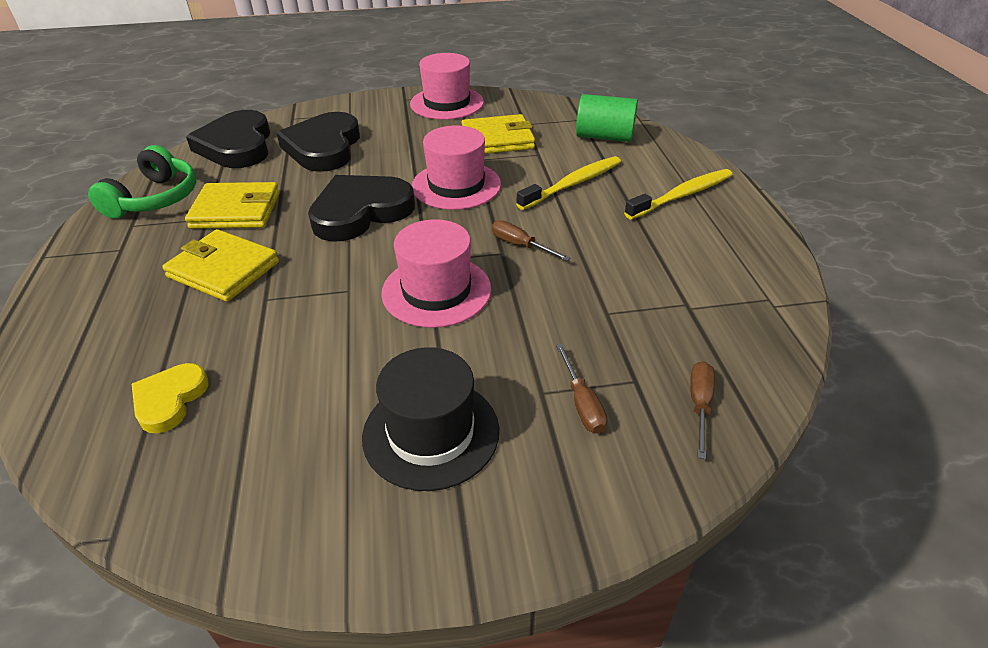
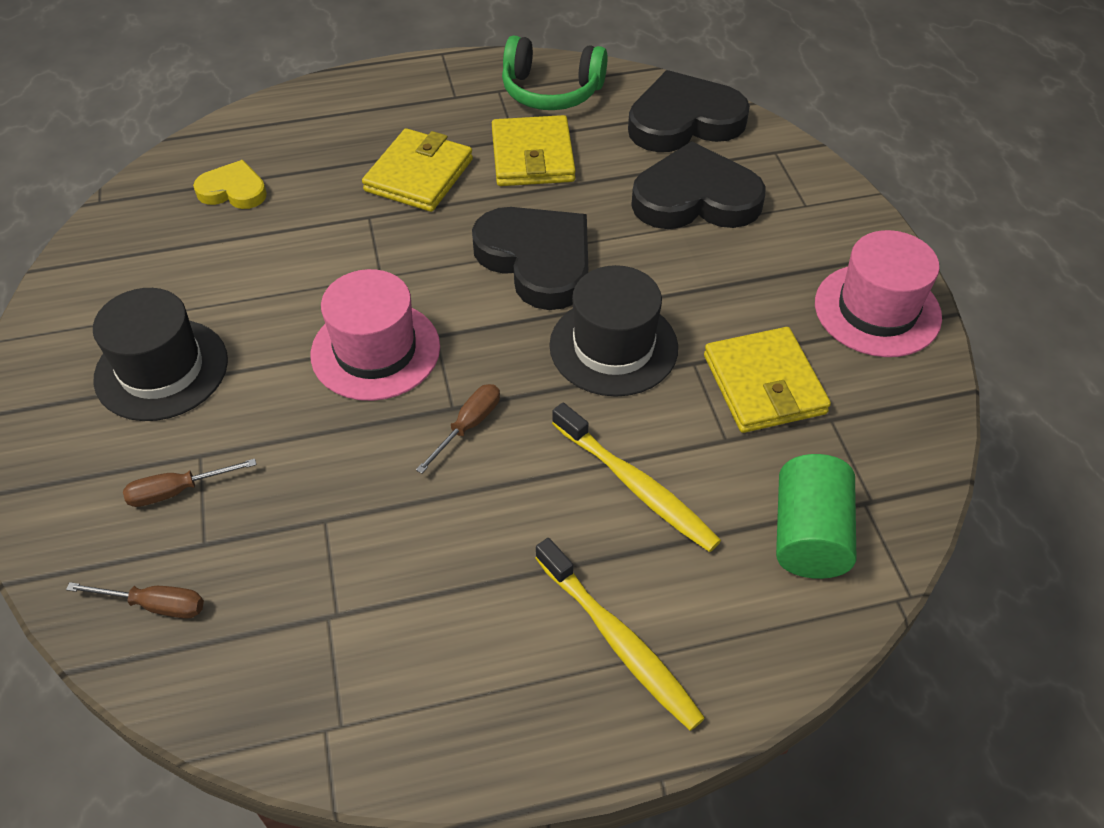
camera: 85 degrees right, 10 degrees up
pink hat [412,125,501,210] -> black hat [549,265,678,397]

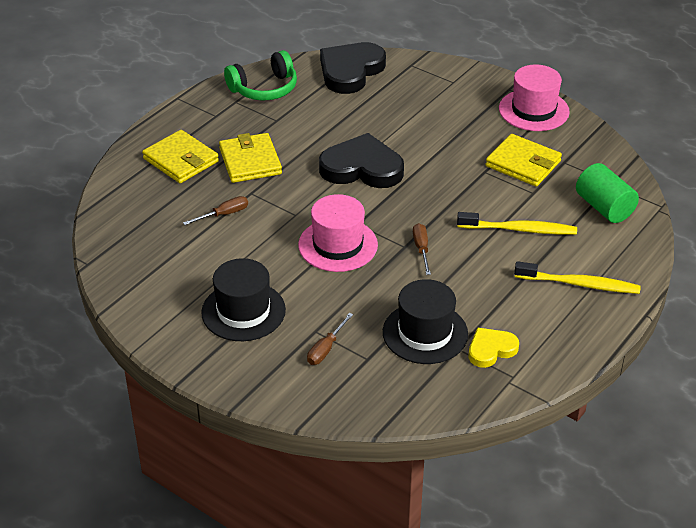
camera: 40 degrees left, 10 degrees down
brown screwdriver [66,582,204,619] -> brown screwdriver moved to [183,196,248,225]
yellow heart [193,160,267,209] -> yellow heart moved to [469,327,519,368]
yellow wallet [492,115,576,186] -> yellow wallet moved to [142,130,219,183]
black hat [549,265,678,397] -> black hat moved to [383,279,468,364]
black heart [631,141,766,229] -> none

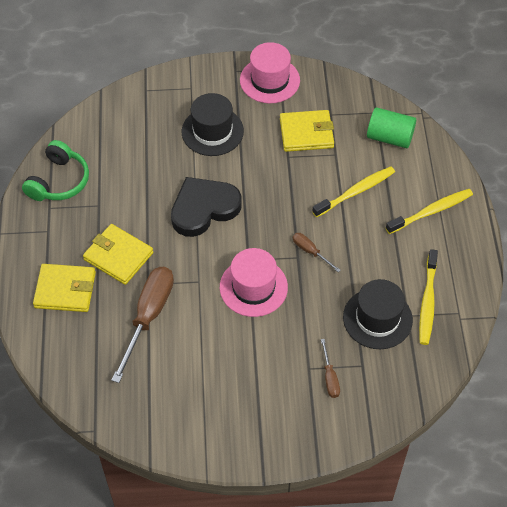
camera: 40 degrees left, 15 degrees up
brown screwdriver [183,196,248,225] -> brown screwdriver [111,267,174,383], size x2.10
black hat [201,258,286,341] -> black hat moved to [182,93,244,156]
black heart [320,42,386,94] -> none
yellow heart [469,327,519,368] -> yellow toothbrush [419,249,438,345]

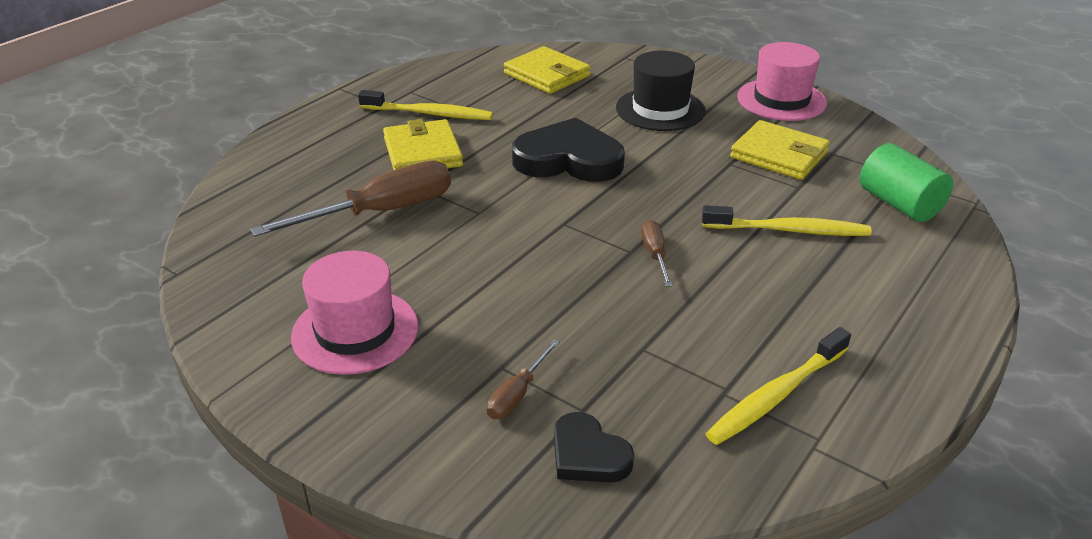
camera: 40 degrees right, 20 degrees down
green headphones [22,140,89,201] -> none
yellow wallet [33,264,96,312] -> yellow wallet moved to [504,46,591,94]
pink hat [220,248,288,317] -> pink hat moved to [291,251,418,375]
black hat [343,279,413,349] -> none
yellow toothbrush [386,189,473,234] -> yellow toothbrush moved to [358,90,493,120]
none -> black heart [554,412,634,483]

